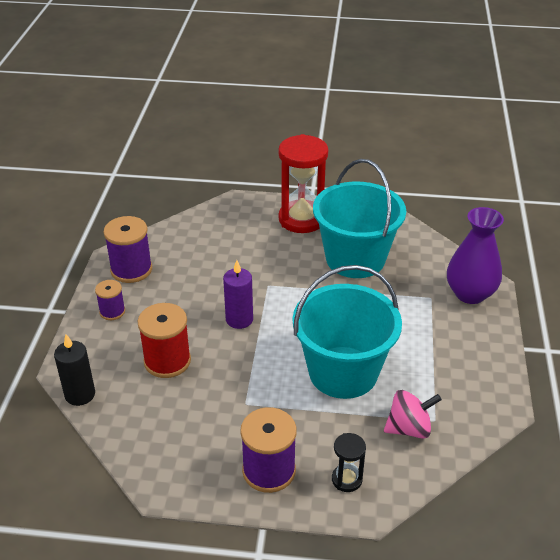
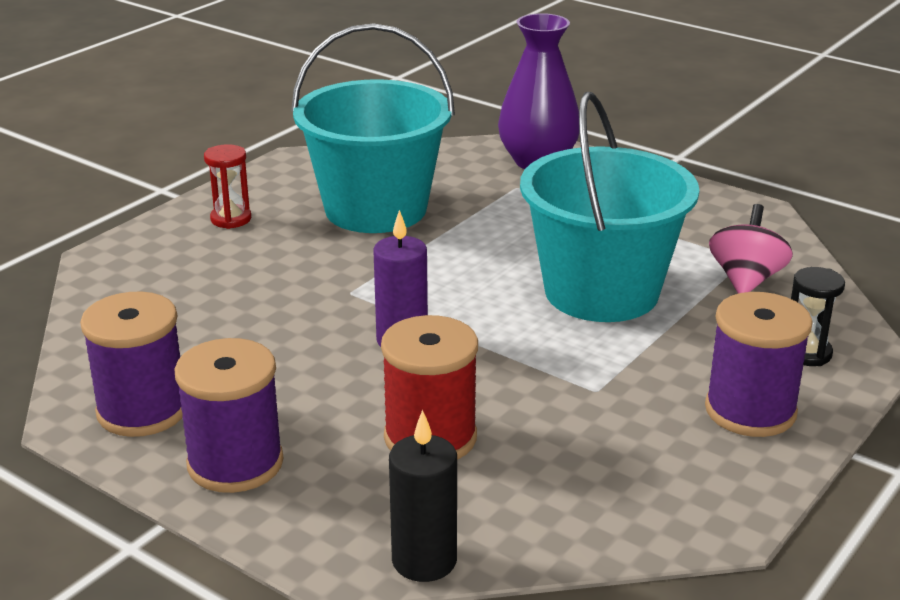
camera: 60 degrees left, 10 degrees down
purple spool [95,280,125,320] -> purple spool [175,338,284,493], size x1.72
red hourglass [278,134,328,233] -> red hourglass [204,144,251,229], size x0.47

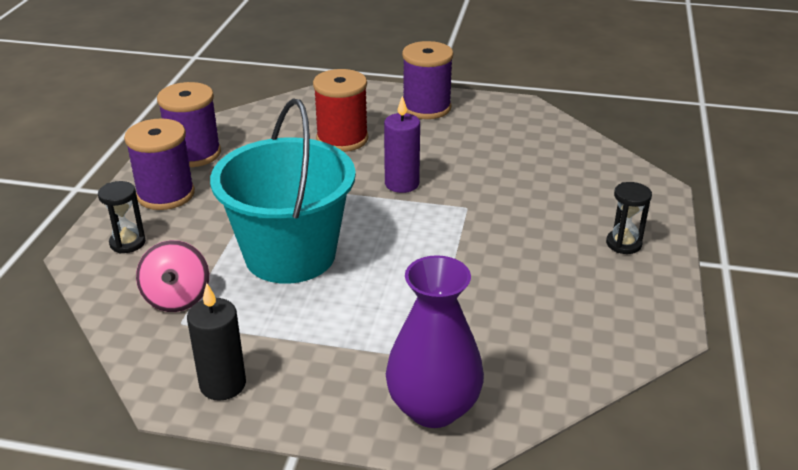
camera: 155 degrees right, 5 degrees up
purple spool [80,292,182,437] -> purple spool moved to [157,82,221,167]
red hourglass [204,144,251,229] -> black hourglass [606,182,652,254]
turquoise bucket [291,23,455,233] -> none
black candle [389,410,457,582] -> black candle moved to [187,283,246,401]

